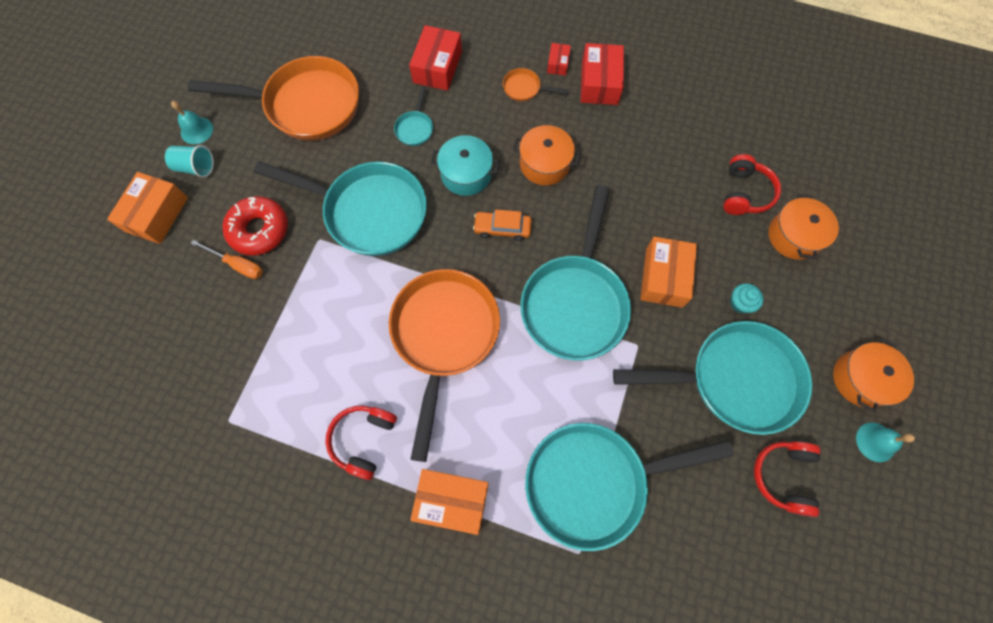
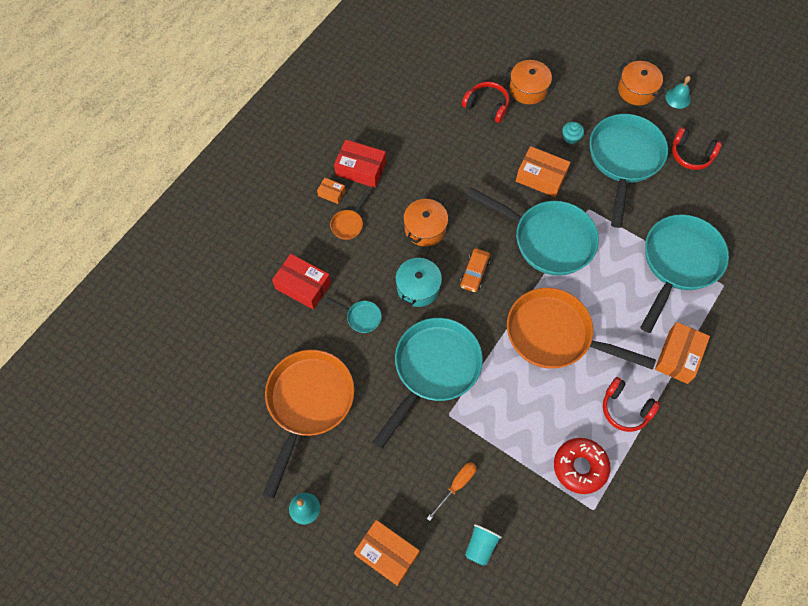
camera: 75 degrees left, 5 degrees down
turquoise cup [165,145,214,178] -> turquoise cup moved to [465,524,502,566]
red donut [222,196,288,255] -> red donut moved to [554,438,610,494]
turquoise pan [525,423,734,551] -> turquoise pan turned 150 degrees counterclockwise [640,214,729,333]
red box [547,43,571,76] -> orange box [317,178,345,204]

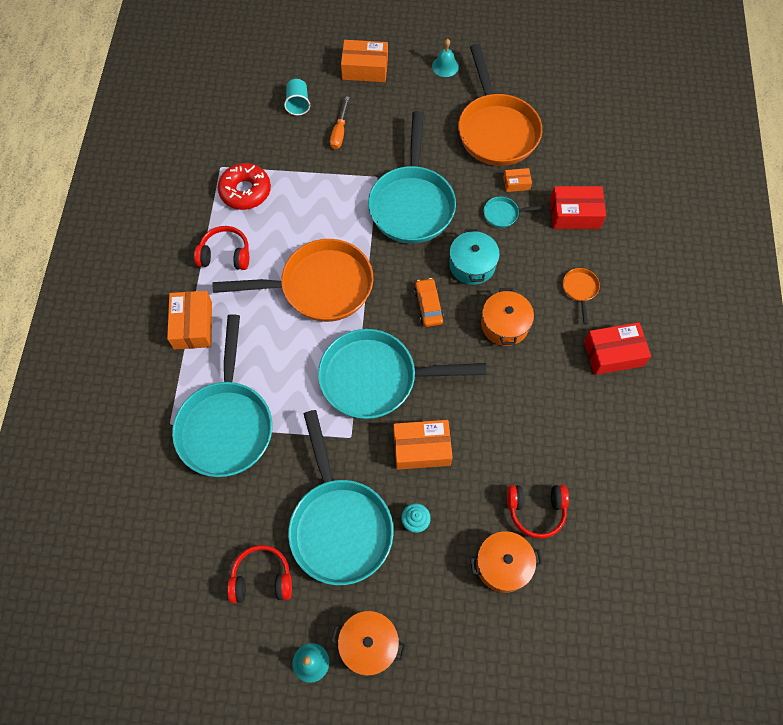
camera: 150 degrees right, 0 degrees up
orange box [317,178,345,204] -> orange box moved to [503,168,532,192]

